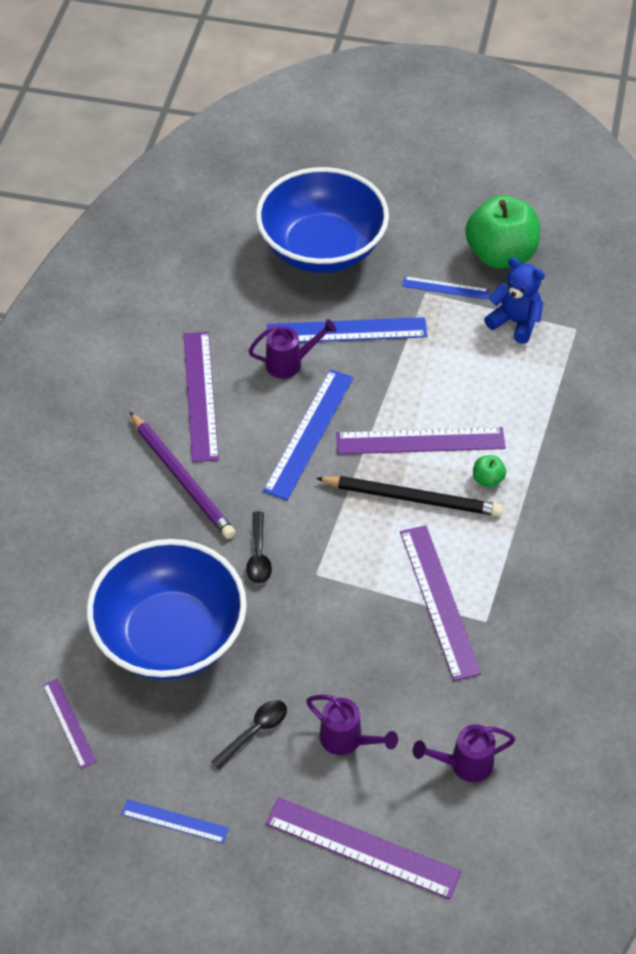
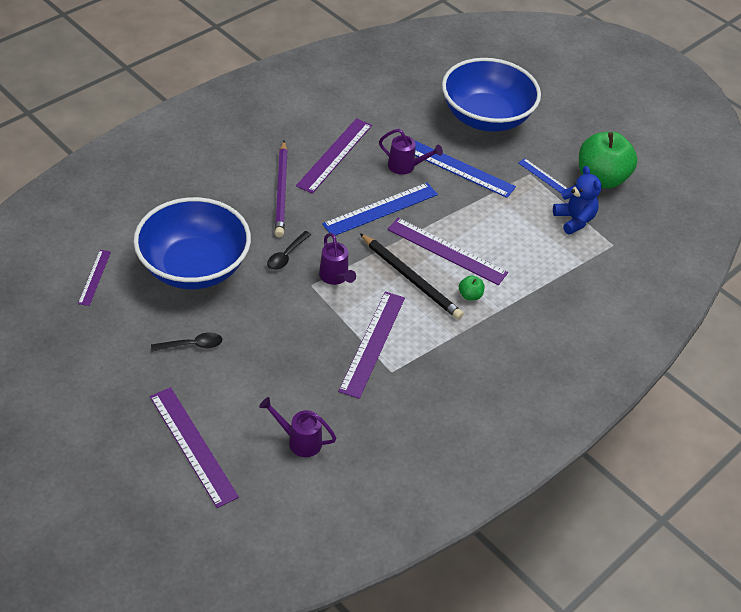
camera: 30 degrees right, 5 degrees down
blue ruler [121,799,229,843] -> none
purple watering can [306,695,398,755] -> purple watering can moved to [319,233,356,285]

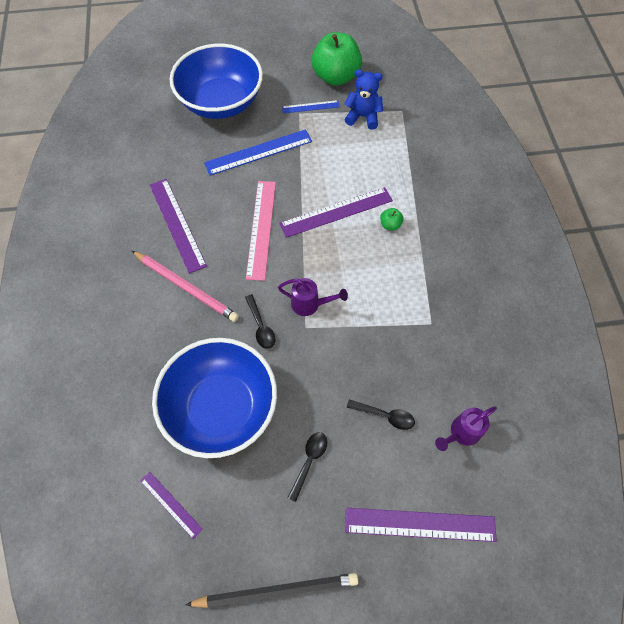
camera: 50 degrees left, 15 degrees up
purple pencil [275,141,288,237] -> pink pencil [132,251,239,322]
blue ruler [322,183,438,236] -> pink ruler [246,181,276,281]
purple ruler [338,291,405,399] -> none
black pencil [360,233,463,319] -> black pencil moved to [186,573,359,608]
purple watering can [379,129,443,175] -> none
none -> black spoon [347,399,415,430]

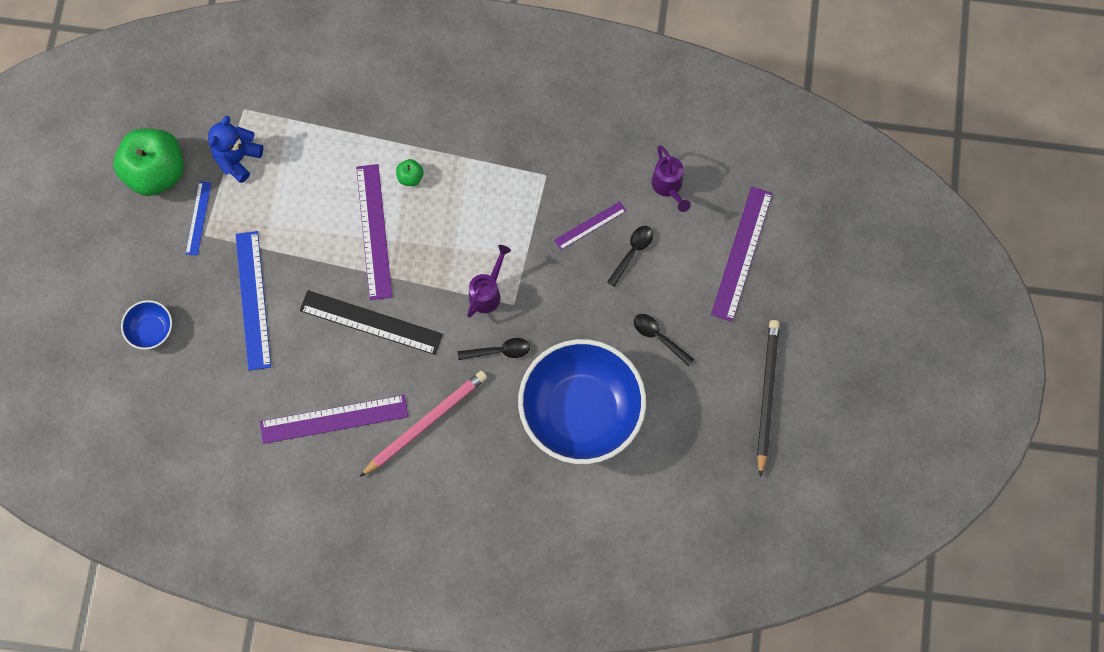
camera: 75 degrees left, 10 degrees up
purple ruler [141,472,203,539] -> purple ruler moved to [554,201,626,250]
blue bowl [170,44,263,119] -> blue bowl [121,300,172,350], size x0.41
pink ruler [246,181,276,281] -> black ruler [300,290,443,355]

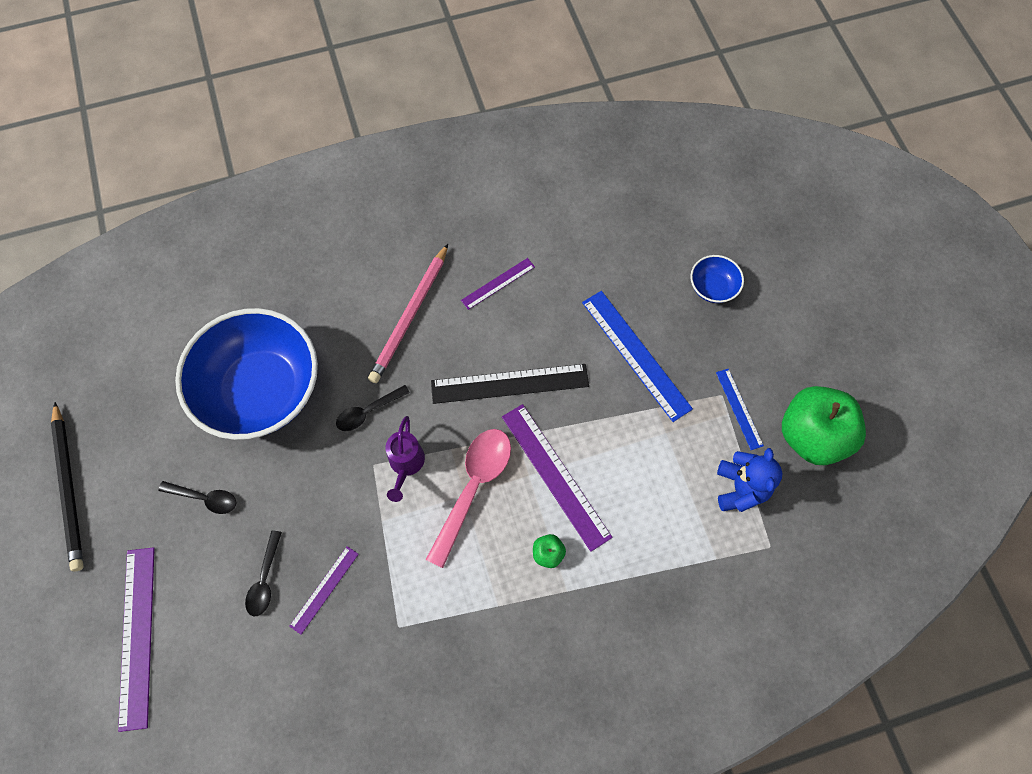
camera: 155 degrees right, 5 degrees down
purple ruler [260,395,408,444] -> purple ruler [461,258,535,310], size x0.55
purple watering can [651,145,691,212] -> none
none -> pink spoon [426,429,511,568]

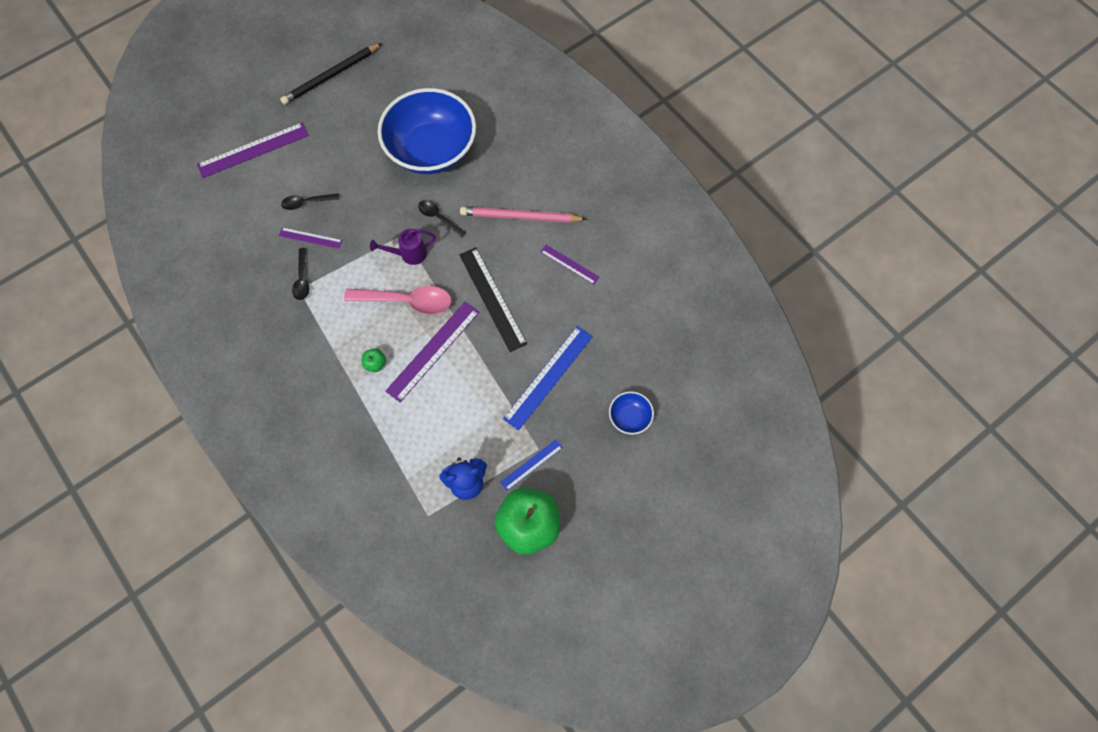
camera: 70 degrees right, 0 degrees up
black spoon [158,481,237,514] -> black spoon moved to [292,248,310,300]

